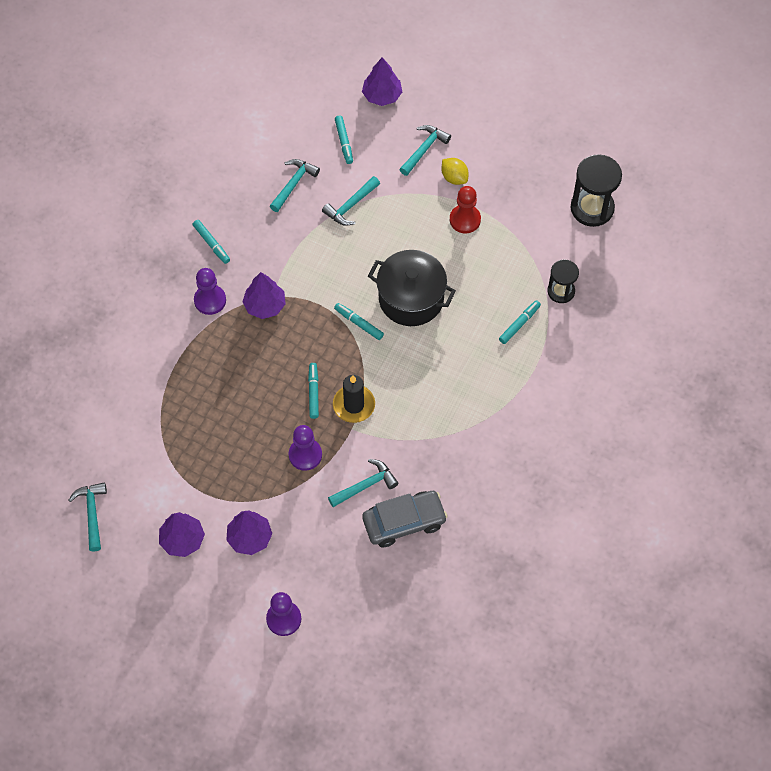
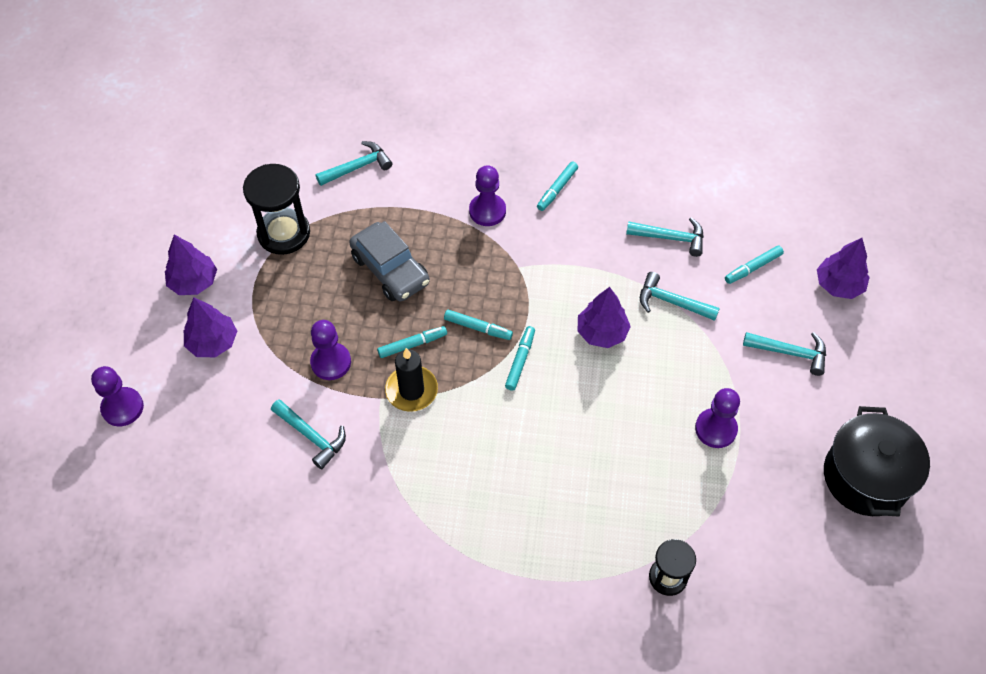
camera: 70 degrees right, 5 degrees down
turquoise hammer [69,482,107,551] -> turquoise hammer moved to [316,141,392,186]
purple tree [242,272,286,319] -> purple tree moved to [577,287,631,348]
grey car [362,491,448,547] -> grey car moved to [349,221,430,301]
black pot [368,250,456,326] -> black pot moved to [824,406,930,516]
yellow lemon [442,158,469,185] -> none
red pawn [450,186,481,233] -> purple pawn [695,388,740,448]
turquoise marker [499,300,541,344] -> turquoise marker moved to [444,310,513,340]
black hourglass [571,154,622,227] -> black hourglass moved to [243,164,310,255]

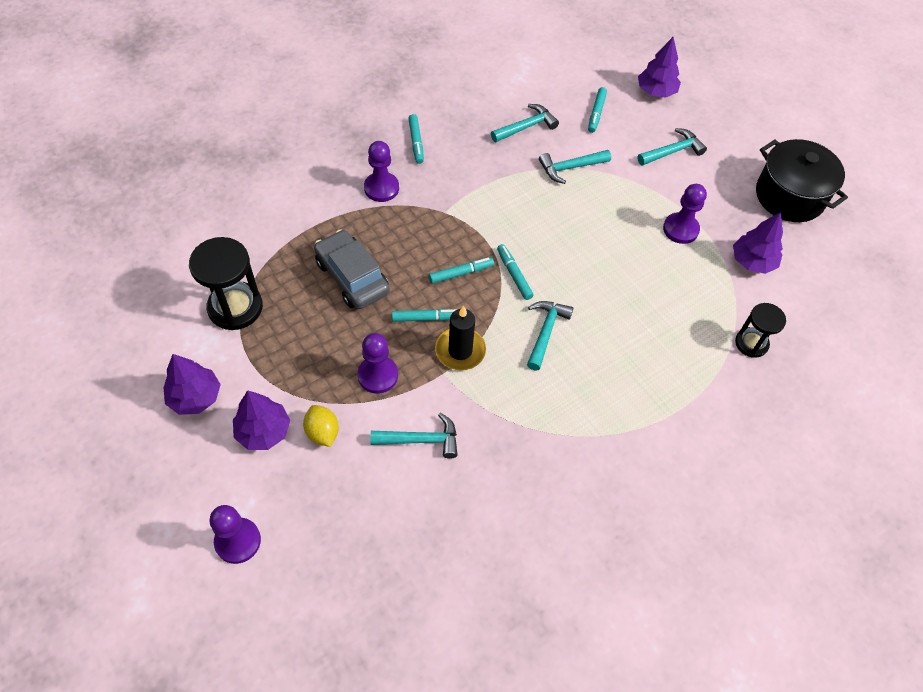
camera: 45 degrees left, 0 degrees up
turquoise hammer [316,141,392,186] -> turquoise hammer moved to [527,301,574,370]
grey car [349,221,430,301] -> grey car turned 135 degrees counterclockwise [314,229,390,309]
turquoise marker [377,326,447,358] -> turquoise marker turned 60 degrees clockwise [392,309,457,322]
purple tree [577,287,631,348] -> purple tree moved to [733,212,783,274]
none -> yellow lemon [303,405,339,447]

